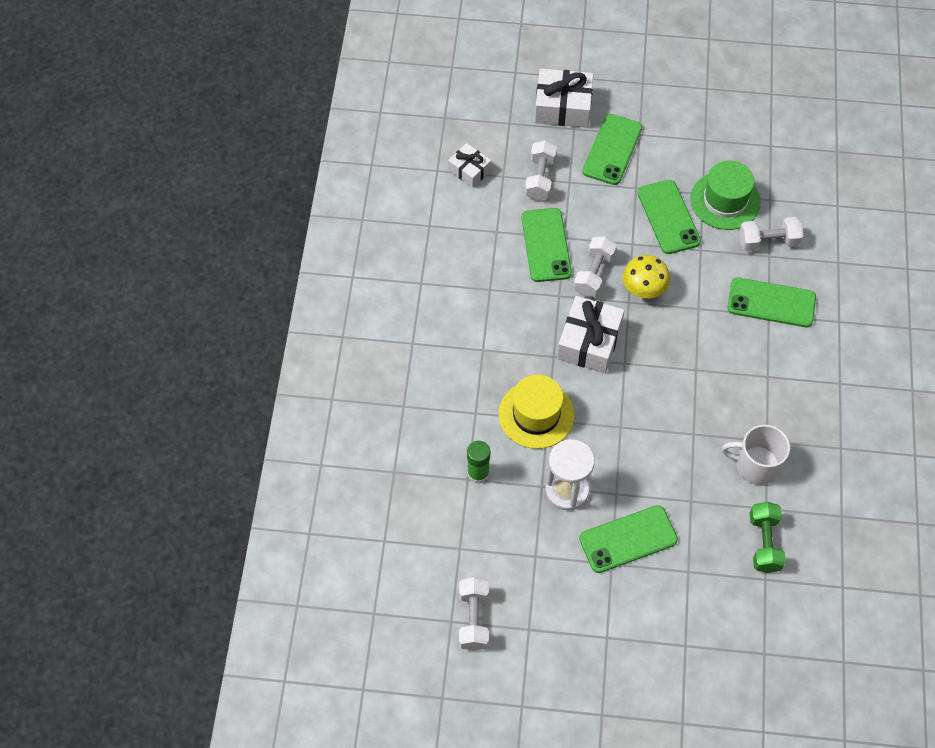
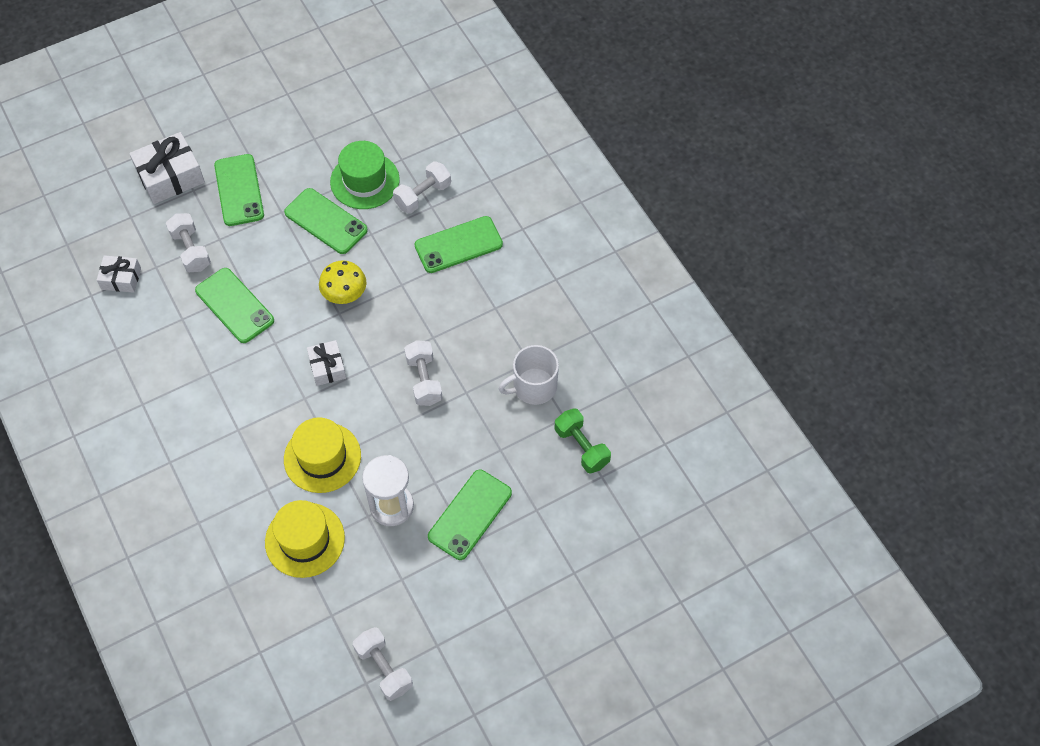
camera: 35 degrees left, 0 degrees up
green glue stick [467,441,490,484] -> yellow hat [265,500,345,578]
white gift [557,296,625,373] -> white gift [307,340,346,386], size x0.59
white dumbbell [573,237,617,297] -> white dumbbell moved to [404,340,443,406]

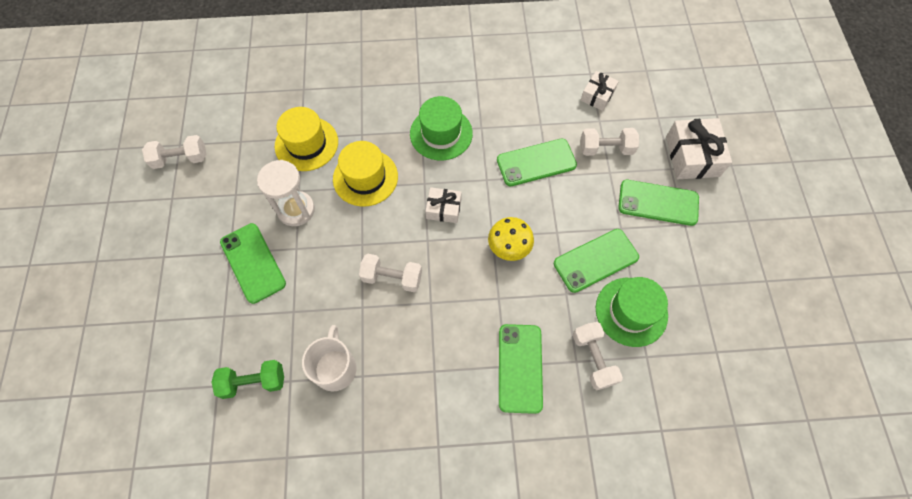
camera: 115 degrees right, 5 degrees up
none -> green hat [410,96,473,160]

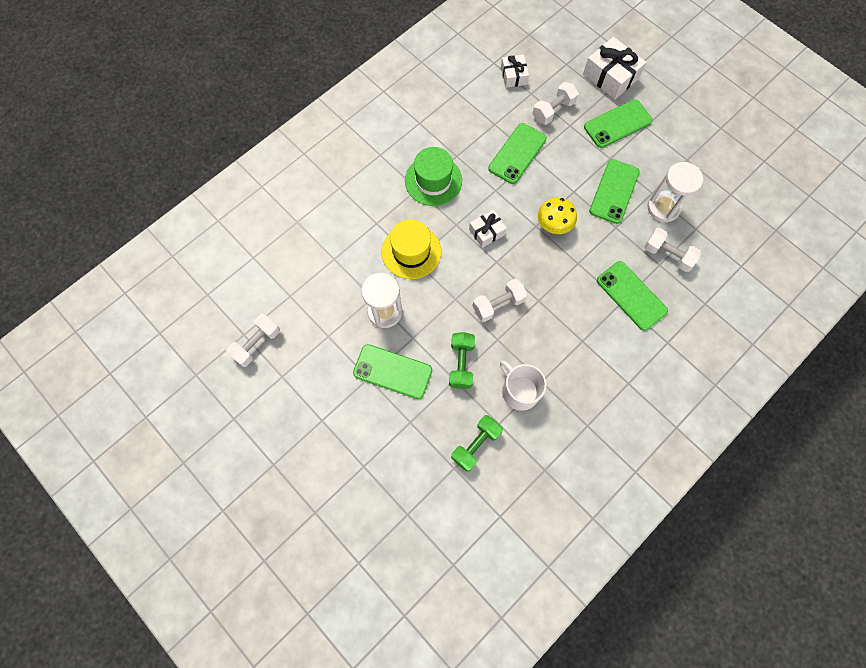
camera: 40 degrees left, 5 degrees up
yellow hat [275,107,338,171] -> none
green hat [596,277,668,347] -> white hourglass [648,162,703,223]
none -> green dumbbell [449,332,475,389]

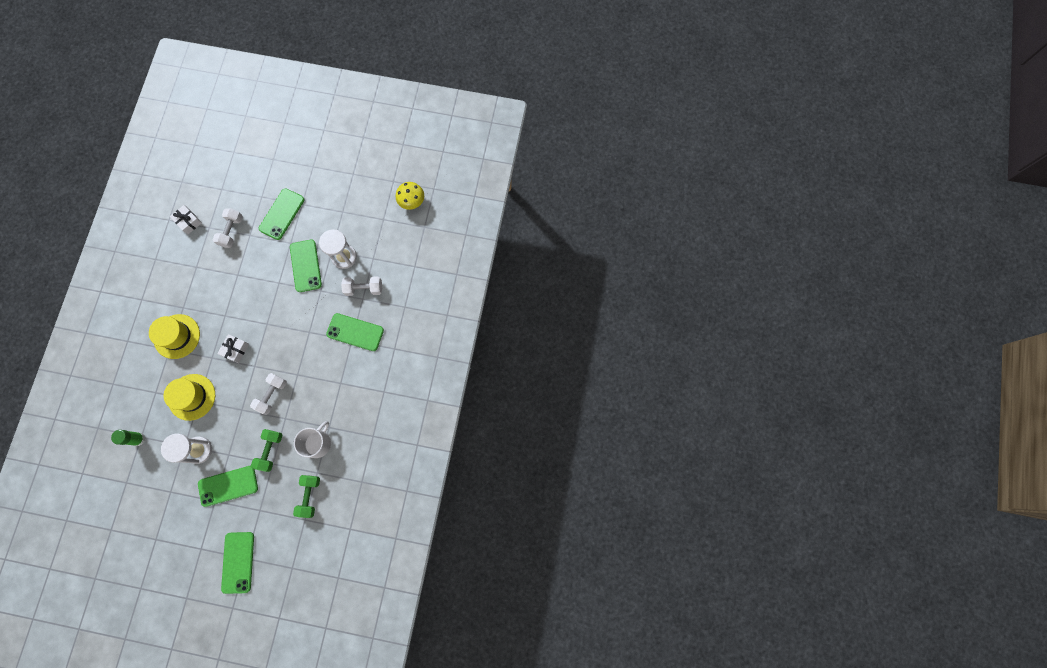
camera: 35 degrees left, 5 degrees up
white dumbbell [226,314,280,367] -> none
green hat [405,147,462,206] -> yellow hat [149,314,200,359]
green dumbbell [449,332,475,389] -> green dumbbell turned 45 degrees clockwise [251,429,283,472]
green phone [488,123,547,184] -> green phone moved to [221,532,254,594]
white mug [500,361,546,411] -> white mug turned 105 degrees clockwise [294,421,331,458]
yellow mushroom [538,197,577,234] -> yellow mushroom moved to [396,182,424,210]
white gift [583,37,647,99] -> none
none -> green glue stick [111,430,145,446]

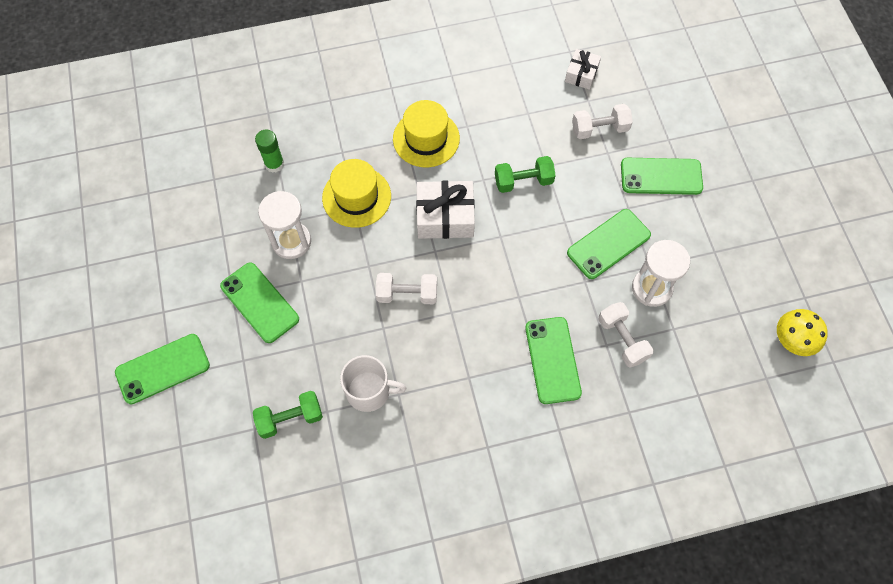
camera: 65 degrees right, 10 degrees down
white gift [217,334,249,363] -> white gift [416,181,475,239], size x1.68
green dumbbell [251,429,283,472] -> green dumbbell moved to [495,156,556,193]

